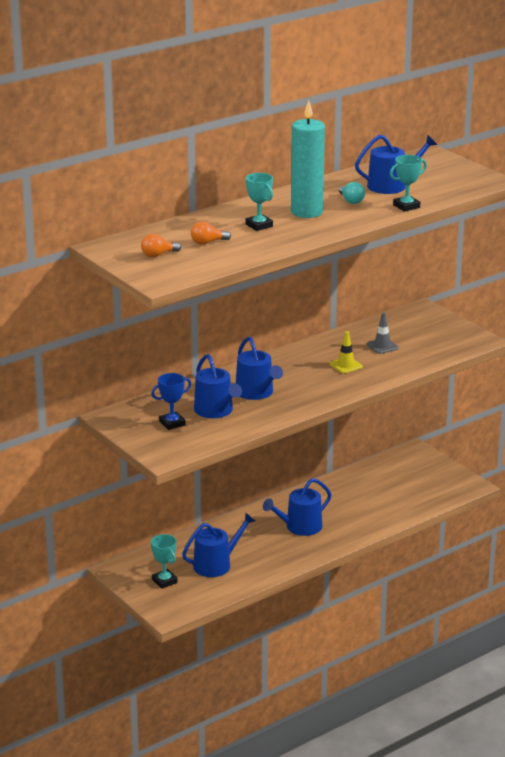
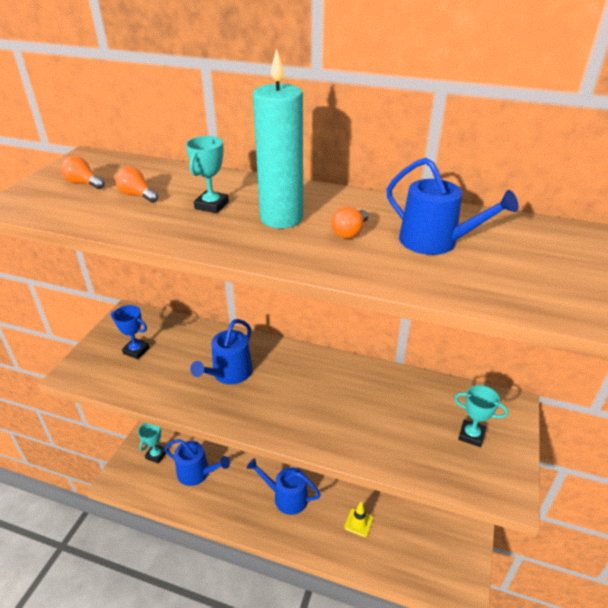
camera: 55 degrees right, 10 degrees up
blue watering can [194,354,242,418] -> none
yellow traffic cone [330,331,363,374] -> yellow traffic cone moved to [344,502,373,537]
turquoise light bulb [339,182,365,204] -> orange light bulb [331,206,368,239]
grey traffic cone [366,313,399,354] -> none
turquoise trophy [390,155,427,212] -> turquoise trophy moved to [454,385,508,447]

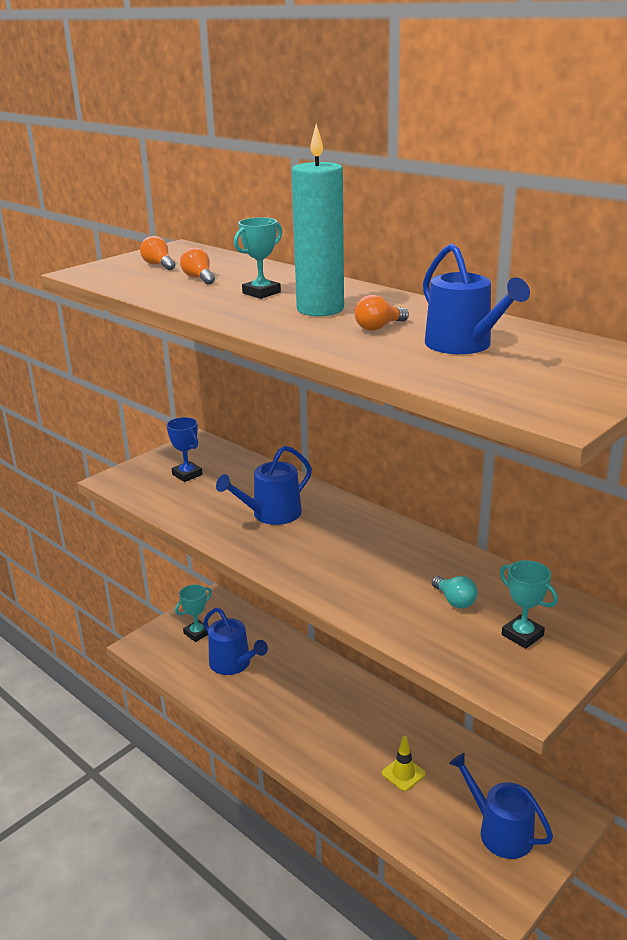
camera: 25 degrees right, 10 degrees down
blue watering can [247,458,321,515] -> blue watering can moved to [449,753,553,859]
none -> turquoise light bulb [432,576,478,609]

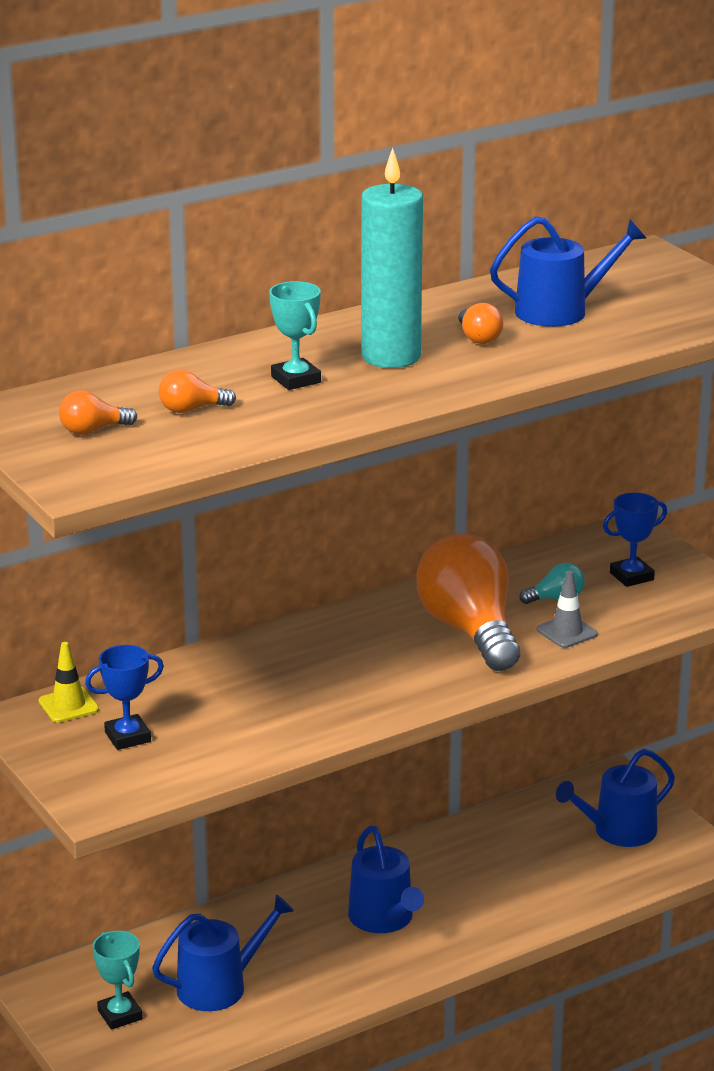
camera: 75 degrees left, 0 degrees up
blue watering can [216,446,312,525] -> blue watering can moved to [348,826,424,933]
yellow traffic cone [382,736,426,791] -> yellow traffic cone moved to [38,642,99,723]
turquoise trophy [500,560,558,649] -> blue trophy [603,493,667,587]
none -> orange light bulb [416,534,520,671]
none -> grey traffic cone [537,571,598,648]

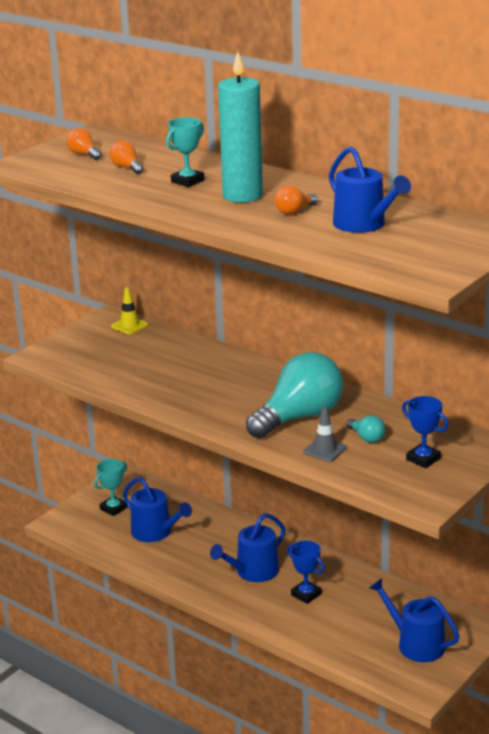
camera: 70 degrees right, 0 degrees up
blue trophy [85,645,164,750] -> blue trophy moved to [287,541,325,604]
orange light bulb [416,534,520,671] -> turquoise light bulb [246,352,343,438]

